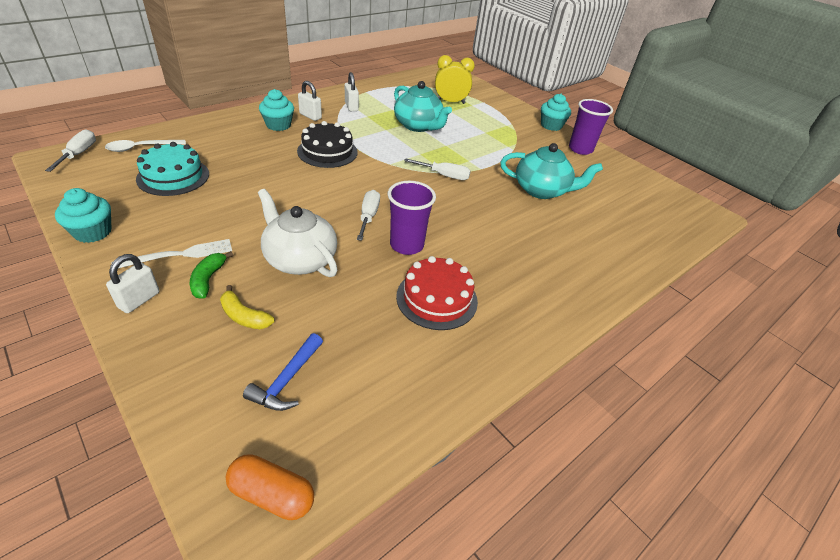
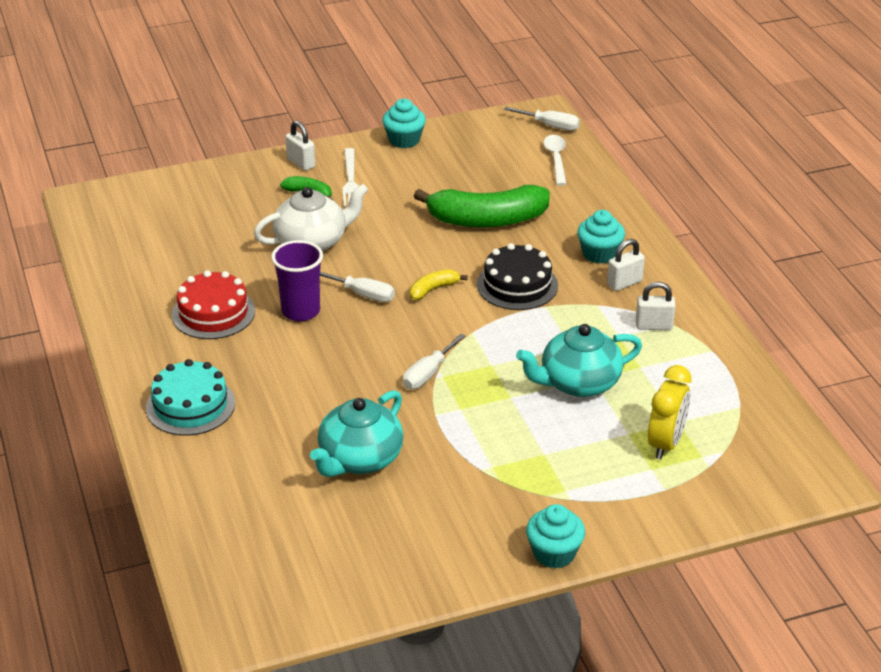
camera: 115 degrees right, 5 degrees down
turquoise cake [136,142,209,196] -> turquoise cake moved to [146,359,235,436]
yellow banana [220,285,274,329] -> yellow banana moved to [410,269,468,300]
orange capsule [225,454,314,520] -> none
blue hammer [243,333,323,411] -> none
purple cup [569,99,613,155] -> none
none -> green banana [414,185,550,228]

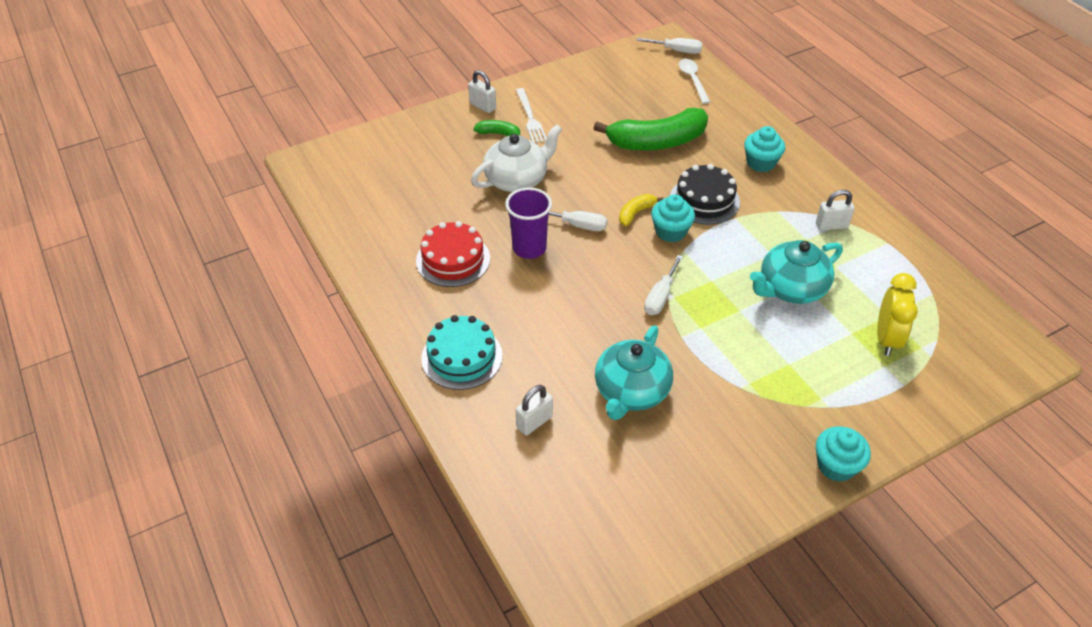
camera: 10 degrees left, 10 degrees up
turquoise cupcake [382,99,426,148] -> turquoise cupcake moved to [651,194,695,242]
white padlock [607,239,645,291] -> white padlock moved to [516,385,553,435]

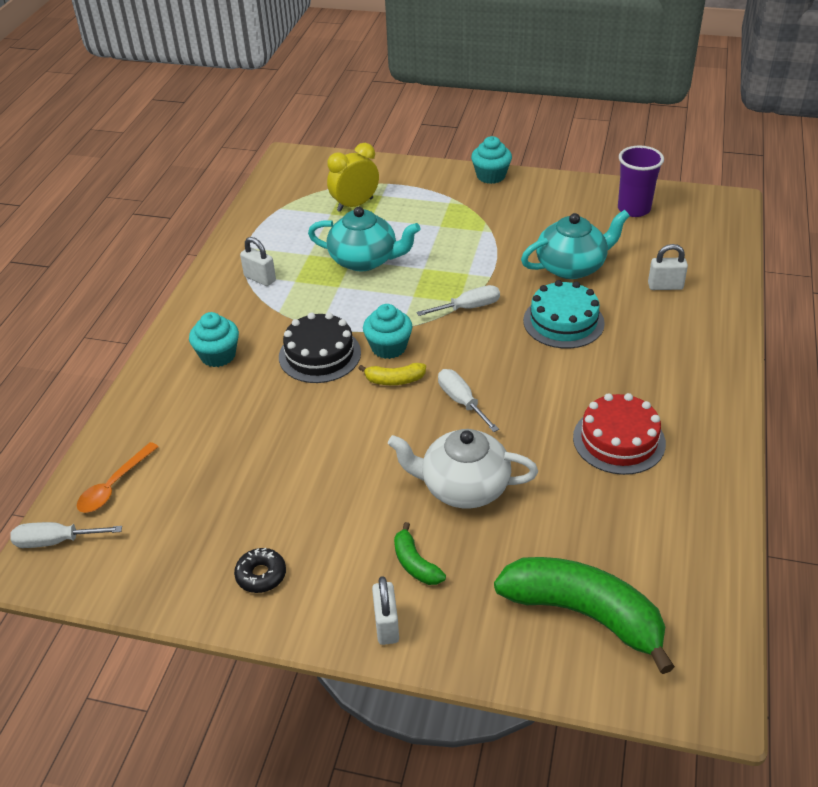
camera: 135 degrees left, 5 degrees down
turquoise cake [421,315,503,390] -> turquoise cake moved to [523,280,605,349]
purple cup [505,187,552,259] -> purple cup moved to [618,146,664,217]
white fork [516,88,547,143] -> none
green banana [593,108,708,150] -> green banana moved to [494,557,675,674]
white screwdriver [637,38,703,54] -> white screwdriver turned 60 degrees counterclockwise [10,522,122,548]
white spoon [679,59,710,104] -> orange spoon [77,442,158,513]
none -> black donut [234,548,286,593]

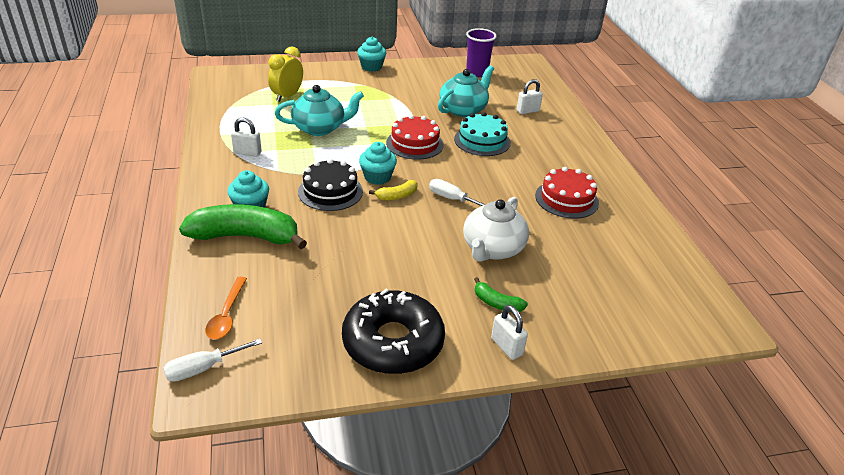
camera: 30 degrees left, 5 degrees down
black donut [234,548,286,593] -> black donut [342,289,445,374], size x2.44
white teapot [388,429,538,508] -> white teapot turned 45 degrees counterclockwise [463,197,529,262]
white screwdriver [417,285,500,316] -> red cake [386,115,444,160]
green banana [494,557,675,674] -> green banana moved to [179,204,307,249]

